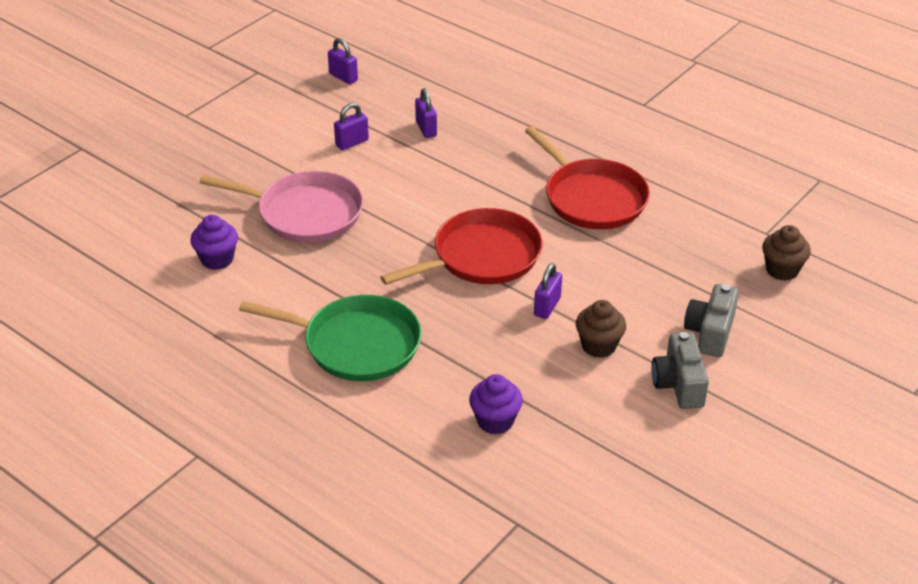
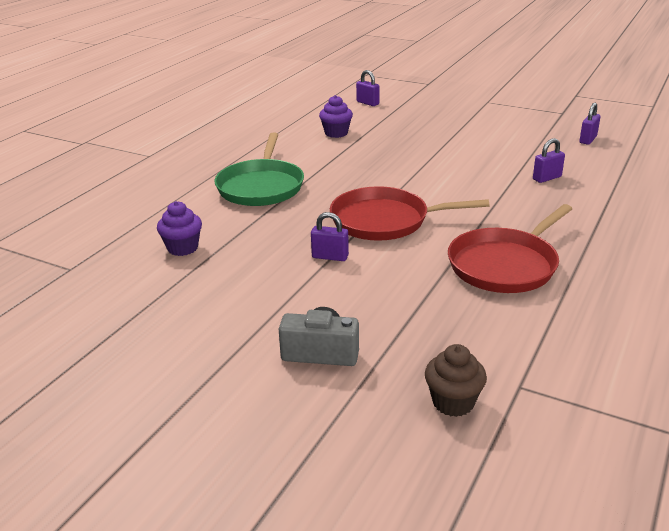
camera: 80 degrees right, 10 degrees down
pink pan [199,171,363,243] -> none
purple padlock [334,103,369,150] -> purple padlock moved to [356,70,380,106]
red pan [380,208,543,285] -> red pan turned 135 degrees clockwise [330,186,490,241]
brown cupcake [576,300,626,358] -> none
grey camera [652,332,709,409] -> none

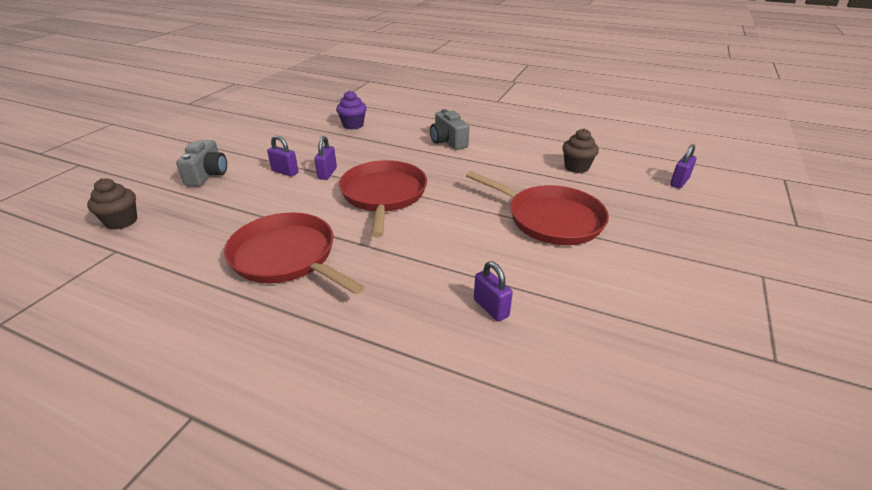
camera: 85 degrees right, 5 degrees up
green pan [214,133,304,206] -> grey camera [430,109,469,150]
purple cupcake [319,95,353,138] -> brown cupcake [562,128,599,173]
purple padlock [580,103,601,145] -> purple padlock moved to [267,135,299,176]
none -> red pan [466,171,609,245]

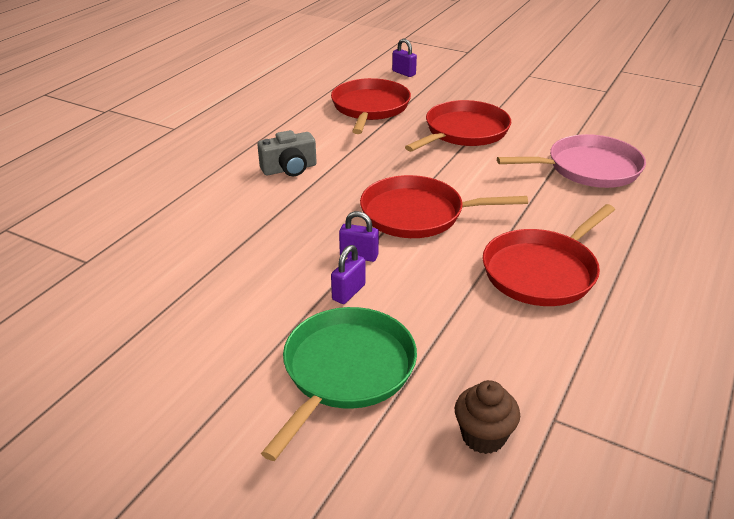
camera: 85 degrees left, 0 degrees up
grey camera [176,140,227,187] -> green pan [261,307,417,461]
purple cupcake [336,90,367,130] -> none
purple padlock [474,261,513,322] -> pink pan [497,134,646,188]
brown cupcake [562,128,599,173] -> red pan [331,78,411,134]

